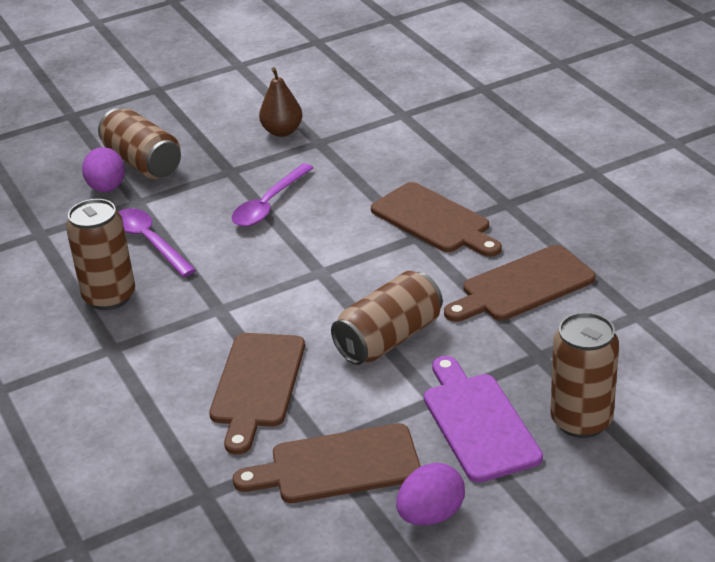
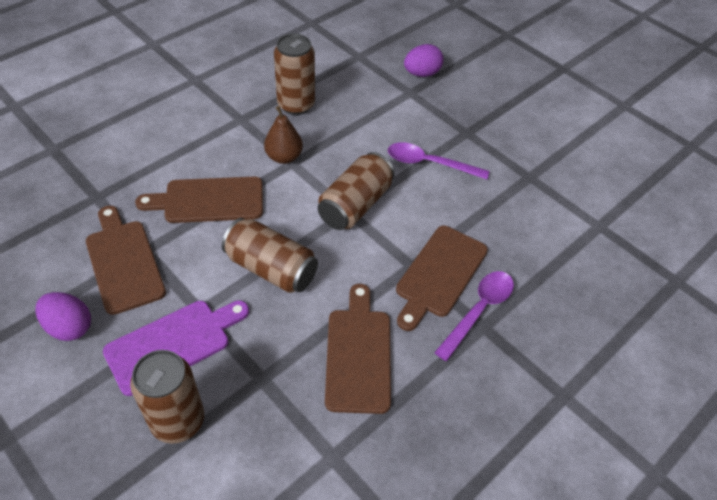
camera: 70 degrees right, 15 degrees up
brown can [98,108,181,179] -> brown can moved to [318,152,395,230]
purple spoon [118,208,196,277] -> purple spoon moved to [434,271,514,361]
brown pear [259,67,303,137] -> brown pear moved to [264,106,303,164]
brown cutting board [444,245,595,322] -> brown cutting board turned 45 degrees clockwise [325,284,391,414]

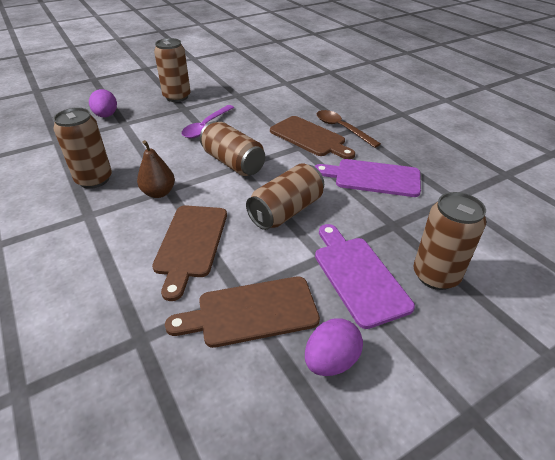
camera: 75 degrees left, 10 degrees down
brown cutting board [325,284,391,414] -> purple cutting board [314,159,421,197]
purple spoon [434,271,514,361] -> brown spoon [317,110,381,148]
none -> brown can [154,38,191,102]

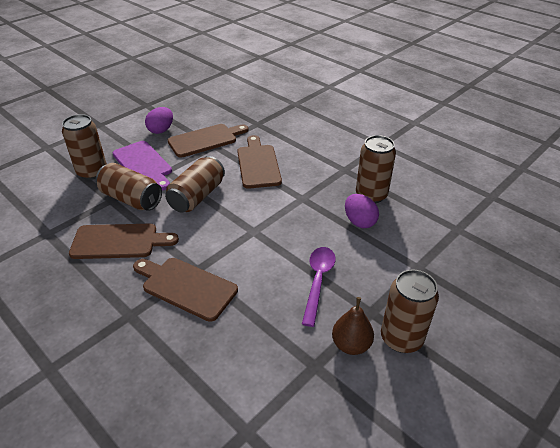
camera: 165 degrees right, 0 degrees up
purple egg [89,89,117,117] -> purple egg moved to [345,194,379,228]
brown pear [137,140,175,198] -> brown pear moved to [332,297,374,355]
brown can [200,121,265,176] -> brown can moved to [96,163,162,211]
purple cutting board [314,159,421,197] -> brown cutting board [69,224,179,259]
brown spoon [317,110,381,148] -> none

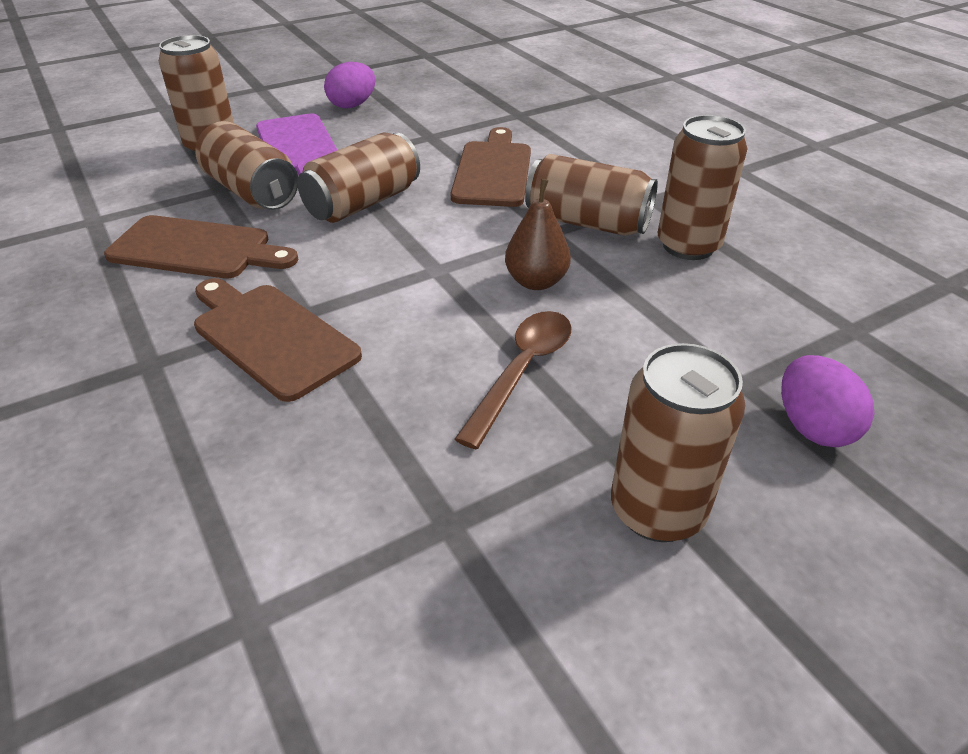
camera: 15 degrees right, 0 degrees up
brown cutting board [168,124,248,158] -> none
purple spoon [302,247,336,327] -> brown spoon [455,311,572,449]
brown pear [332,297,374,355] -> brown pear moved to [505,179,571,290]
purple egg [345,194,379,228] -> purple egg moved to [781,355,874,447]
none -> brown can [525,154,658,236]

